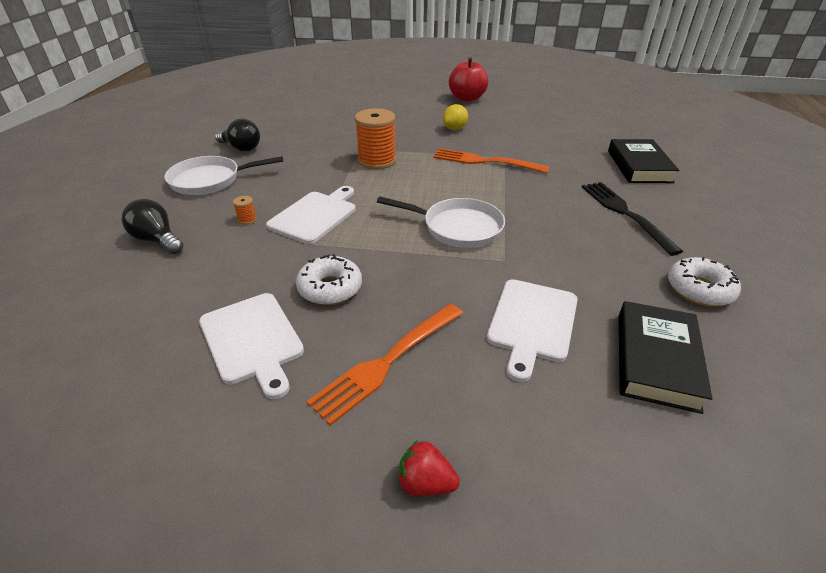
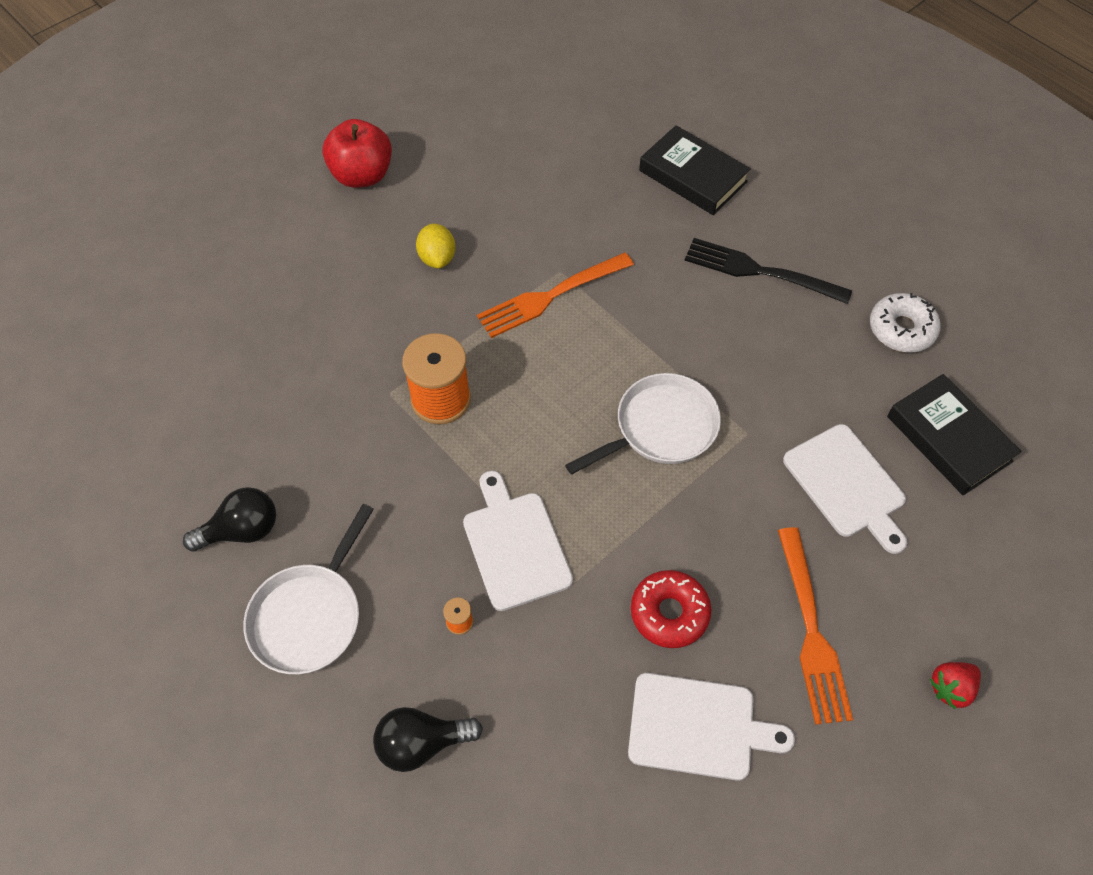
camera: 50 degrees left, 20 degrees up
white donut [296,254,362,305] -> red donut [631,570,711,648]

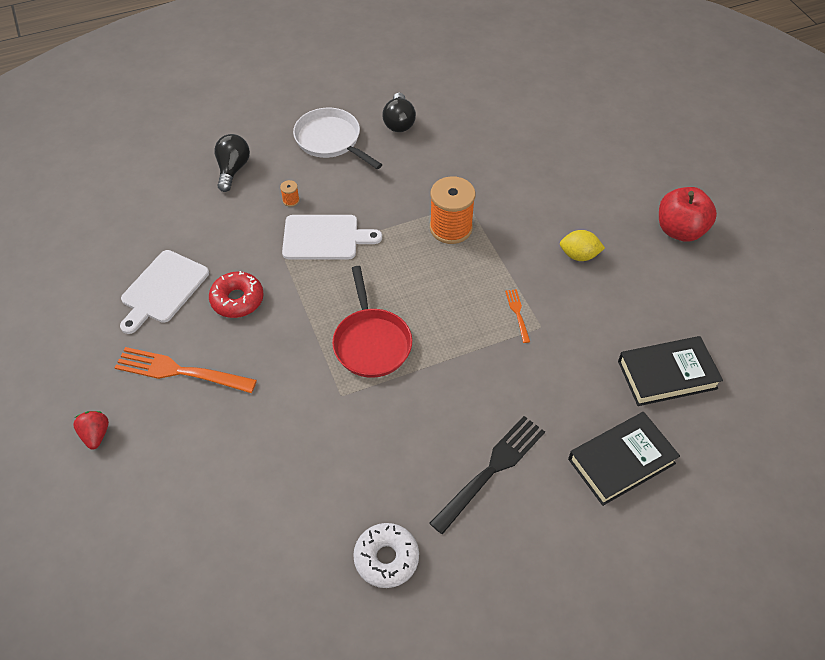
camera: 110 degrees right, 5 degrees down
orange fork [477,253,634,338] -> orange fork [505,289,530,343], size x0.48
white pan [565,373,721,474] -> red pan [332,266,412,378]
white cutting board [783,424,907,554] -> none
black book [887,374,1022,495] -> black book moved to [618,336,723,406]

